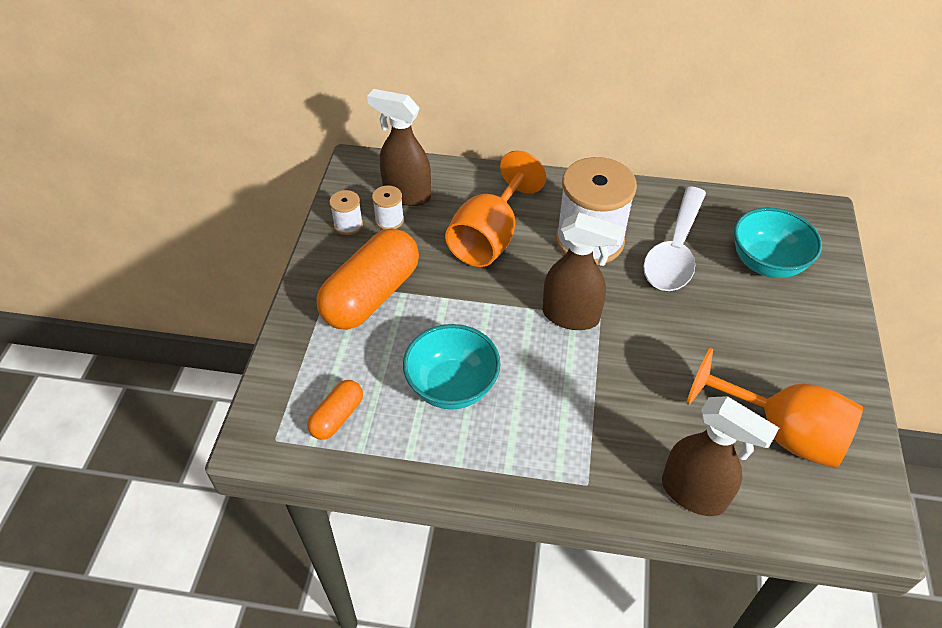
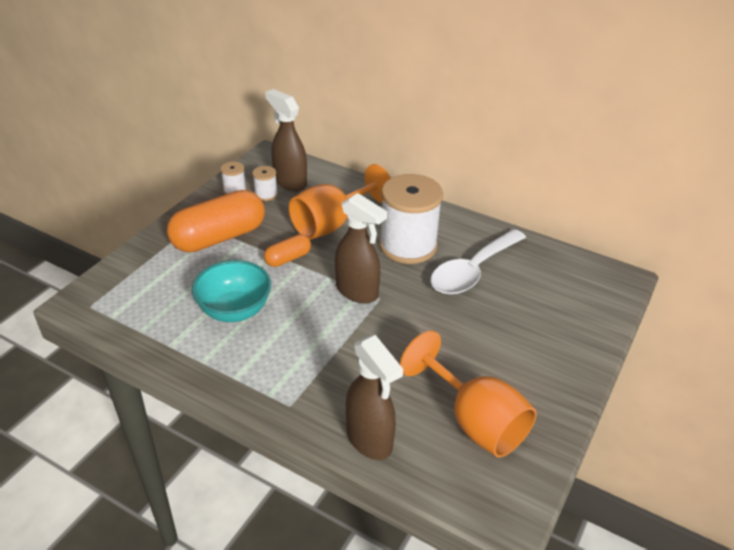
camera: 20 degrees right, 10 degrees down
orange capsule [307,380,363,440] -> orange capsule moved to [264,234,311,267]
turquoise bowl [734,208,822,278] -> none

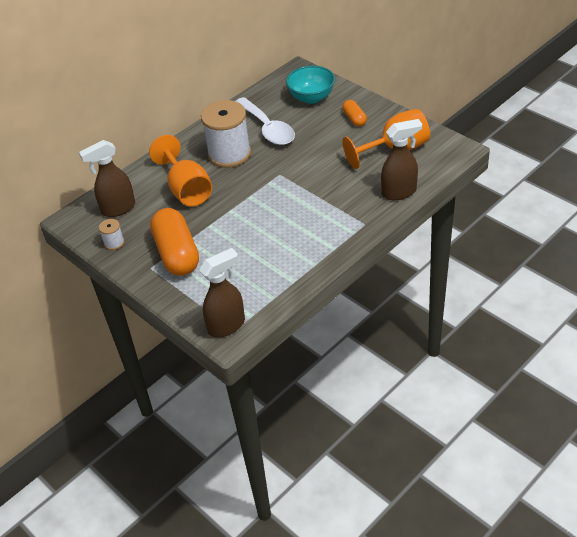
camera: 70 degrees left, 5 degrees up
turquoise bowl [192,260,271,322] -> turquoise bowl moved to [286,66,335,104]
white spool [252,166,278,201] -> none
orange capsule [264,234,311,267] -> orange capsule moved to [342,100,367,127]
brown spray bottle [335,193,387,303] -> brown spray bottle moved to [199,248,245,337]

